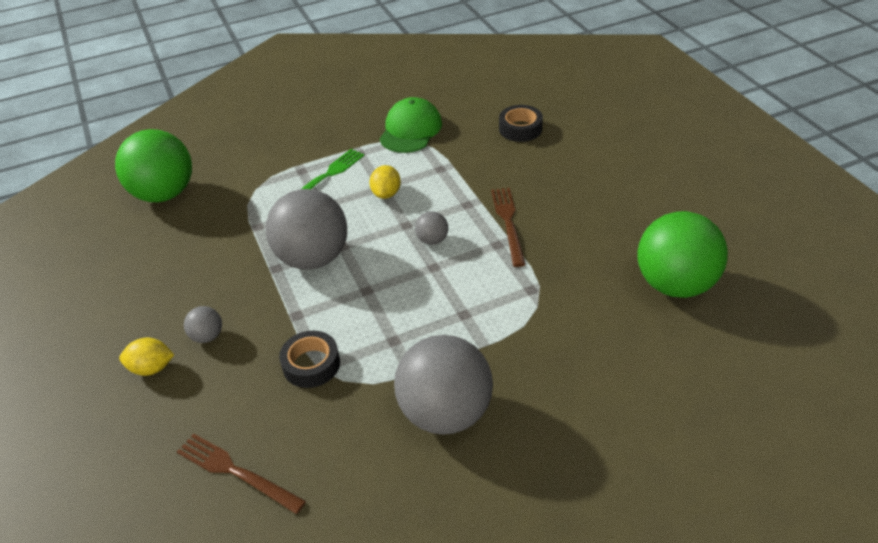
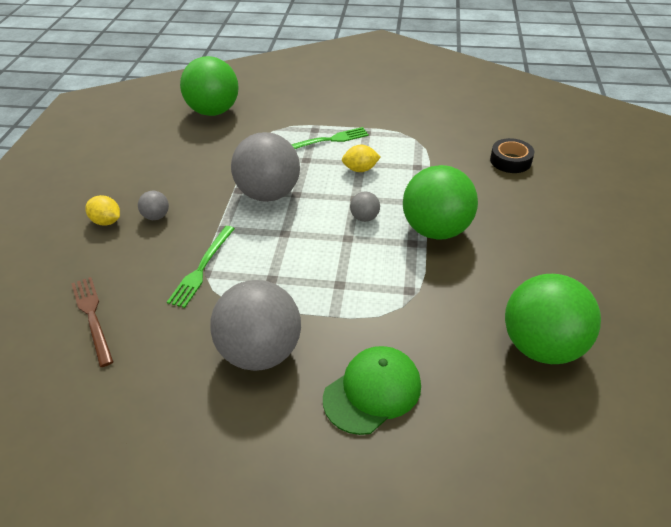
camera: 30 degrees right, 0 degrees up
black tape [279,331,340,388] -> green fork [167,226,235,308]
yellow lemon [369,165,401,199] -> yellow lemon turned 45 degrees clockwise [342,145,381,172]
green cap [379,97,442,153] -> green cap moved to [323,346,421,435]
brown fork [491,188,526,267] -> green ball [403,165,478,240]

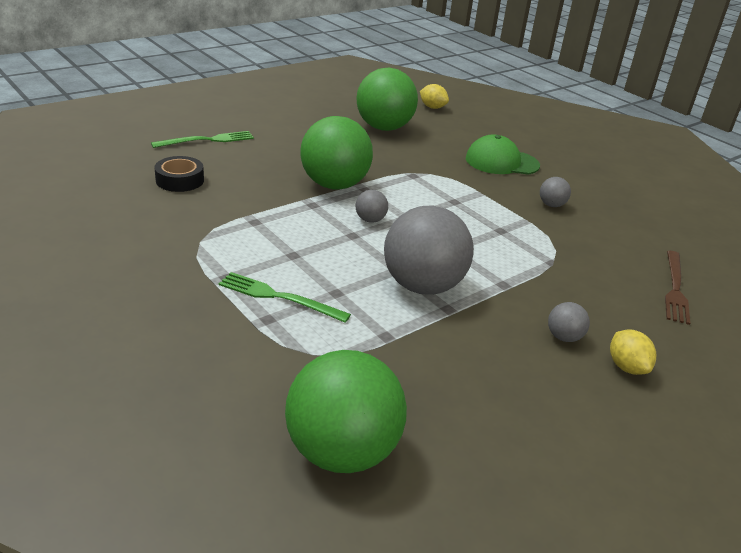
camera: 140 degrees left, 10 degrees down
green fork [167,226,235,308] -> green fork moved to [151,131,254,148]
grey ball [210,280,301,371] -> grey ball [540,177,571,207], size x0.43
yellow lemon [342,145,381,172] -> yellow lemon moved to [420,84,449,109]

